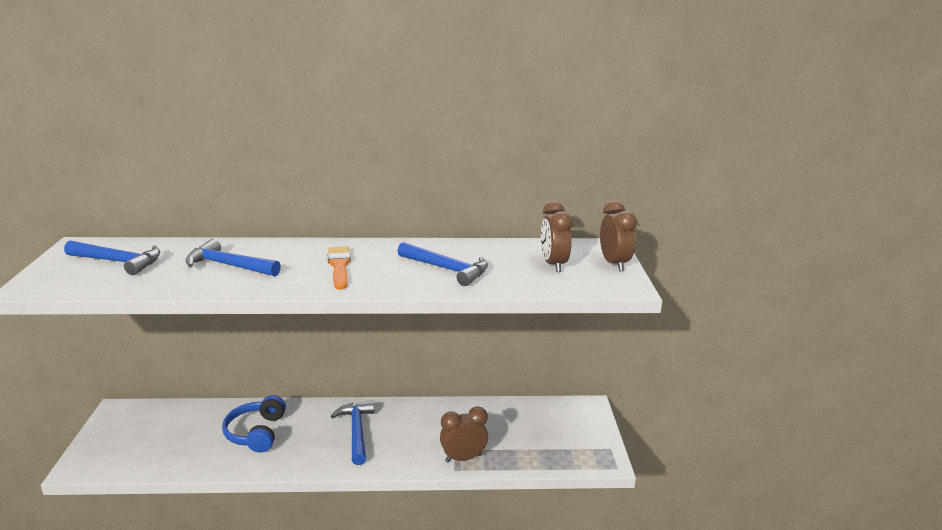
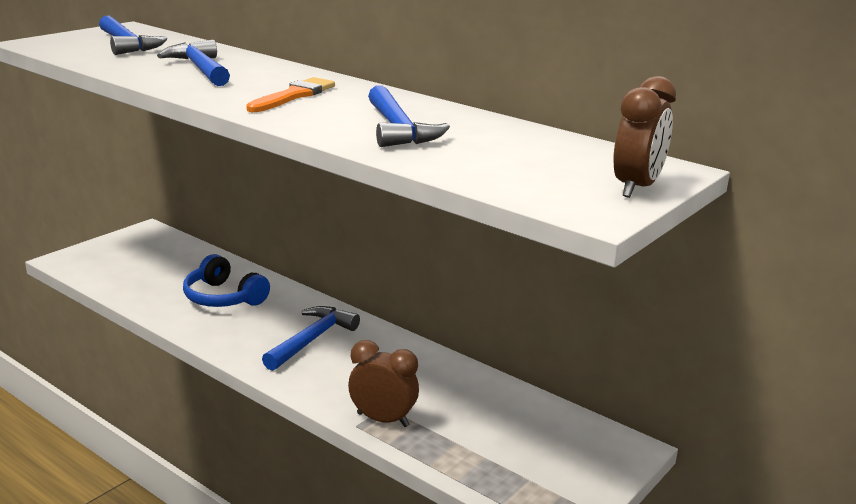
camera: 40 degrees right, 0 degrees up
blue headphones [222,395,286,453] -> blue headphones turned 90 degrees counterclockwise [183,254,270,307]
brown clock [541,201,573,272] -> none

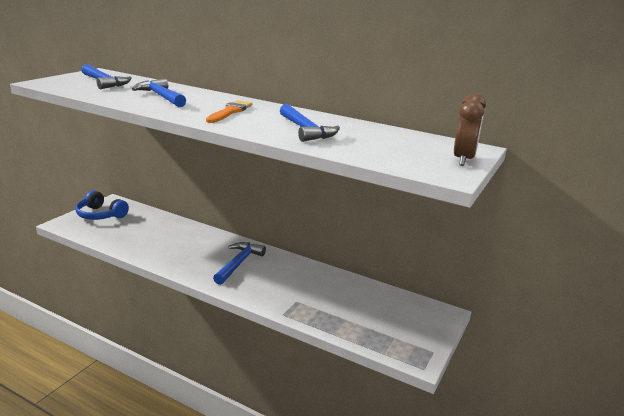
camera: 10 degrees left, 0 degrees up
blue headphones [183,254,270,307] -> blue headphones moved to [76,190,129,220]
brown clock [348,340,419,427] -> none

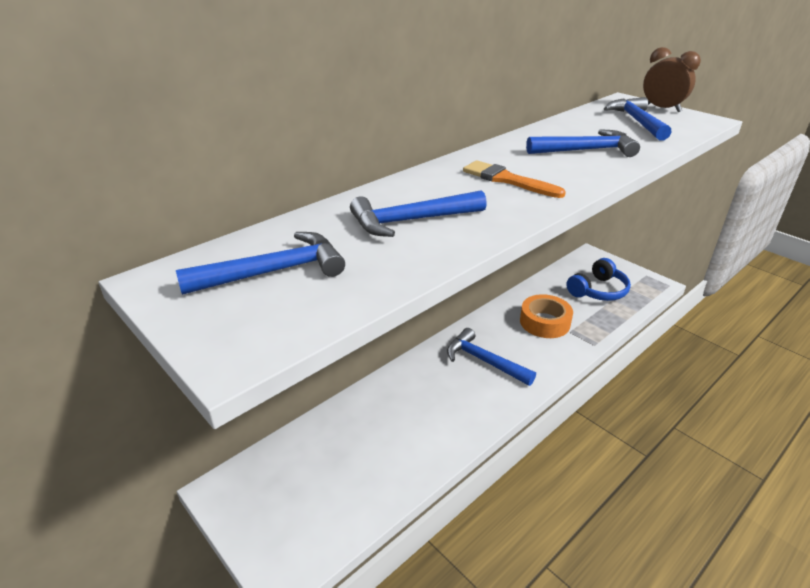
camera: 70 degrees left, 10 degrees up
blue headphones [76,190,129,220] -> blue headphones moved to [567,258,631,301]
none -> orange tape [520,294,573,338]
none -> blue hammer [604,97,671,141]

